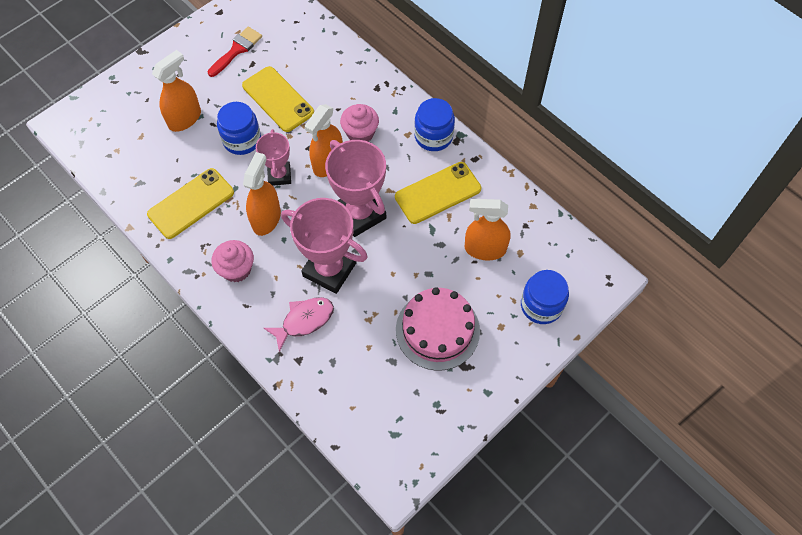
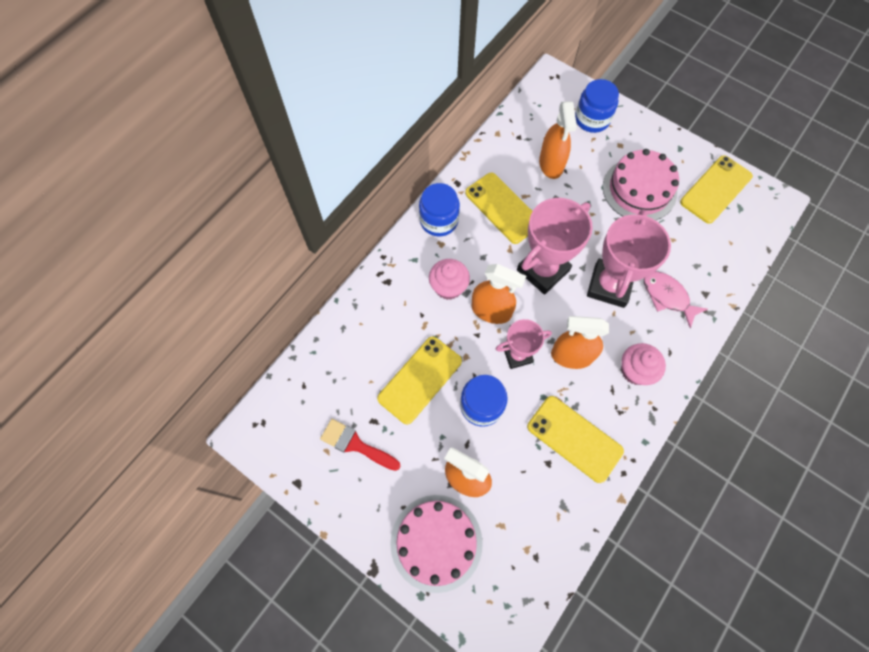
camera: 100 degrees left, 5 degrees up
none -> pink cake [390,495,483,593]
none -> yellow phone [680,155,753,224]

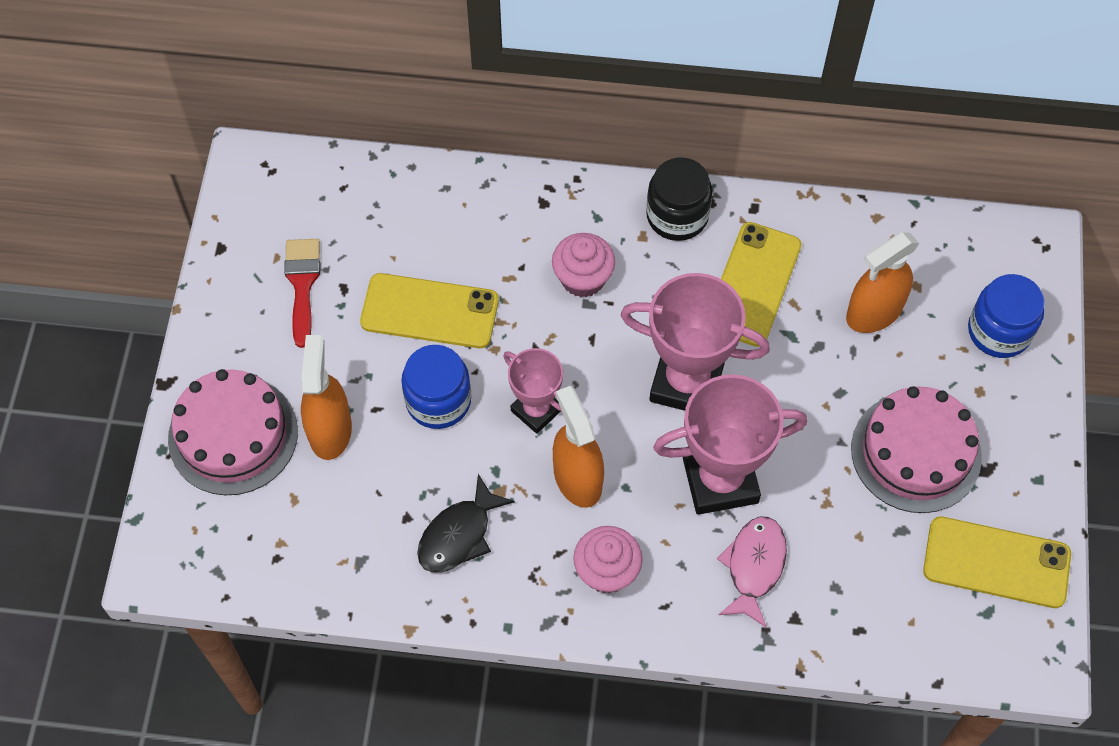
camera: 60 degrees right, 5 degrees down
blue jar [419,183,460,236] -> black jar [646,157,713,241]
orange spray bottle [472,264,526,324] -> none
yellow phone [527,396,624,483] -> black fish [417,474,515,573]

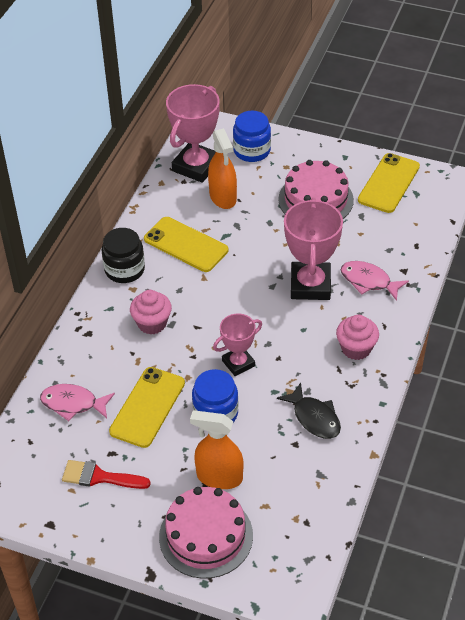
camera: 75 degrees left, 15 degrees down
orange spray bottle [553,386,604,508] -> none
pink trophy [621,273,770,411] -> pink trophy moved to [166,84,220,183]
none -> pink fish [40,384,115,421]

